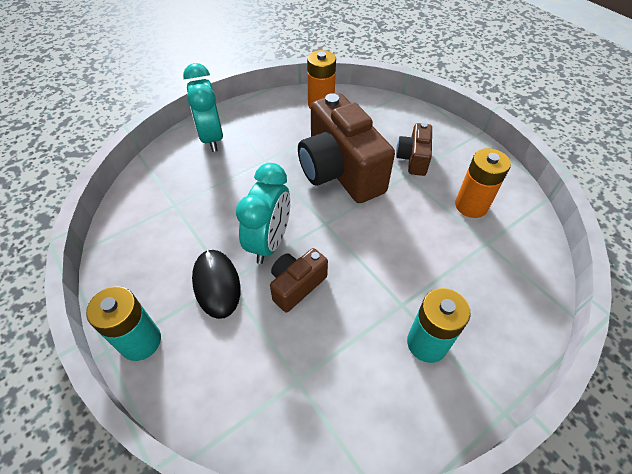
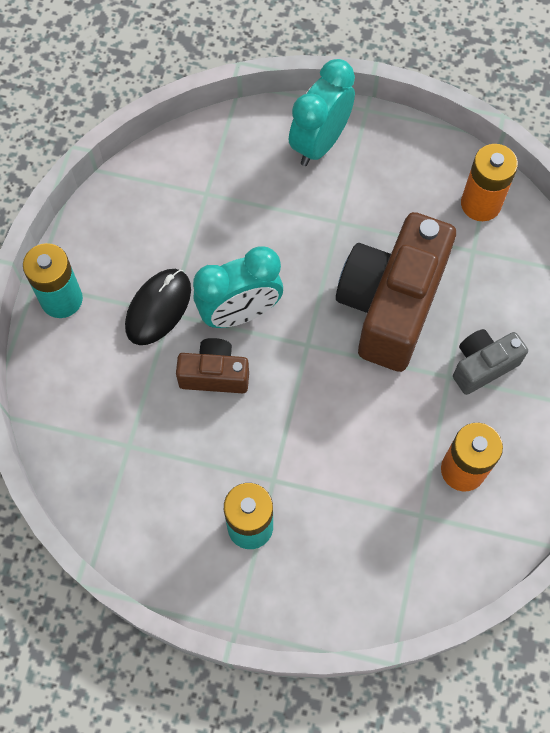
camera: 50 degrees right, 15 degrees up
brown camera [396,123,432,176] -> grey camera [453,329,528,395]

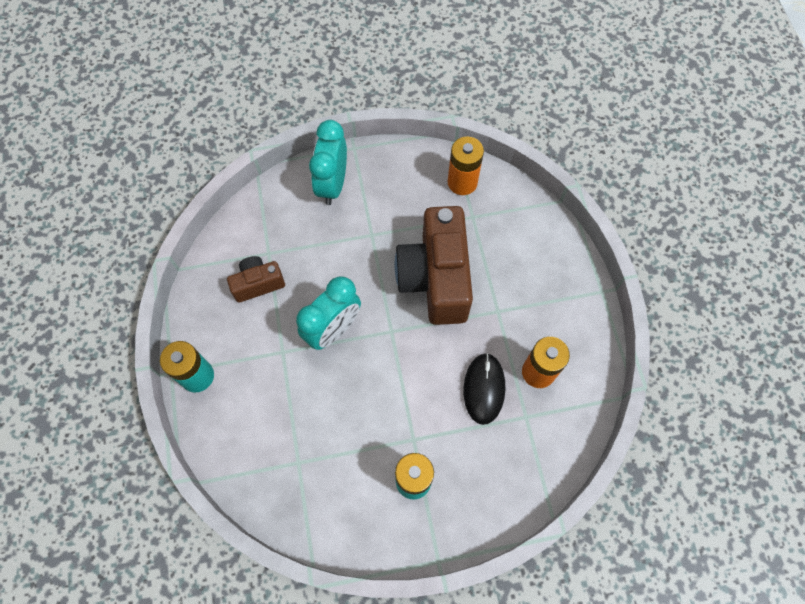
camera: 25 degrees left, 0 degrees up
black mouse [125,269,191,345] -> black mouse moved to [464,353,505,425]
brown camera [176,338,249,393] -> brown camera moved to [227,256,285,303]
grey camera [453,329,528,395] -> none

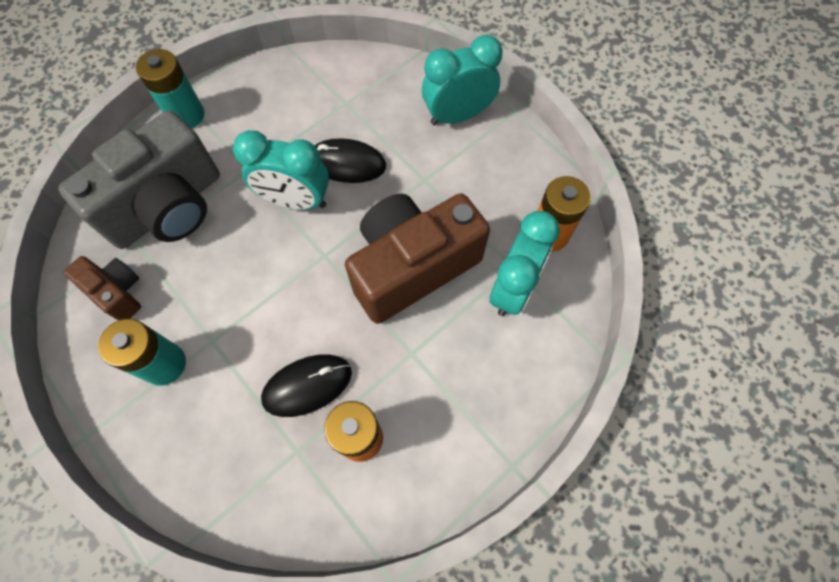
camera: 60 degrees right, 0 degrees up
brown camera [227,256,285,303] -> brown camera moved to [63,256,141,321]
none -> grey camera [58,111,220,249]
none -> black mouse [315,138,386,183]
none -> turquoise clock [490,211,560,316]

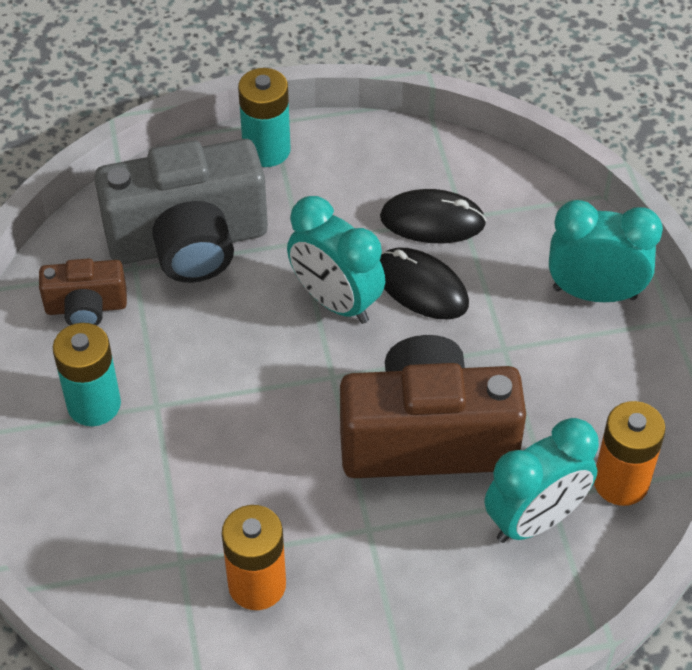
camera: 30 degrees right, 15 degrees down
brown camera [63,256,141,321] -> brown camera turned 105 degrees clockwise [39,259,127,326]
black mouse [261,354,352,417] -> black mouse moved to [380,189,486,243]

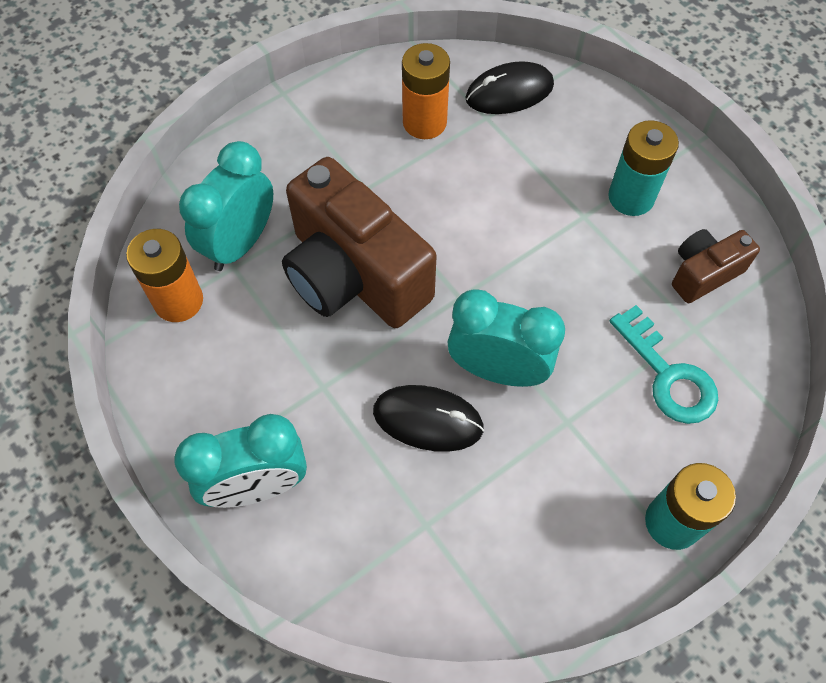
camera: 155 degrees right, 10 degrees up
grey camera [94,139,268,283] -> turquoise key [610,305,718,424]
brown camera [340,335,526,478] -> brown camera turned 75 degrees clockwise [282,157,437,328]
black mouse [380,189,486,243] -> black mouse moved to [465,61,554,114]

